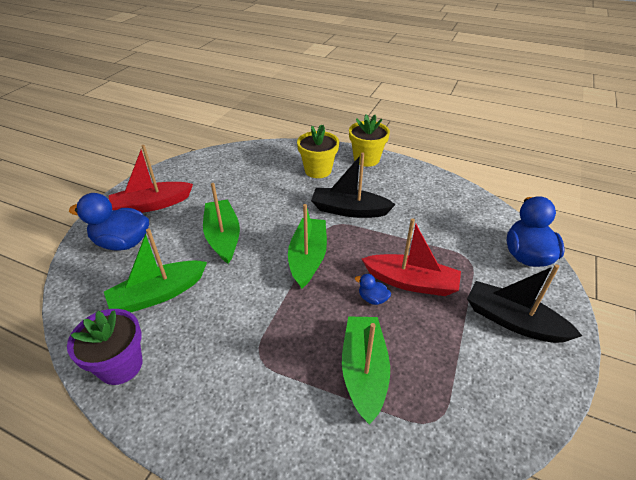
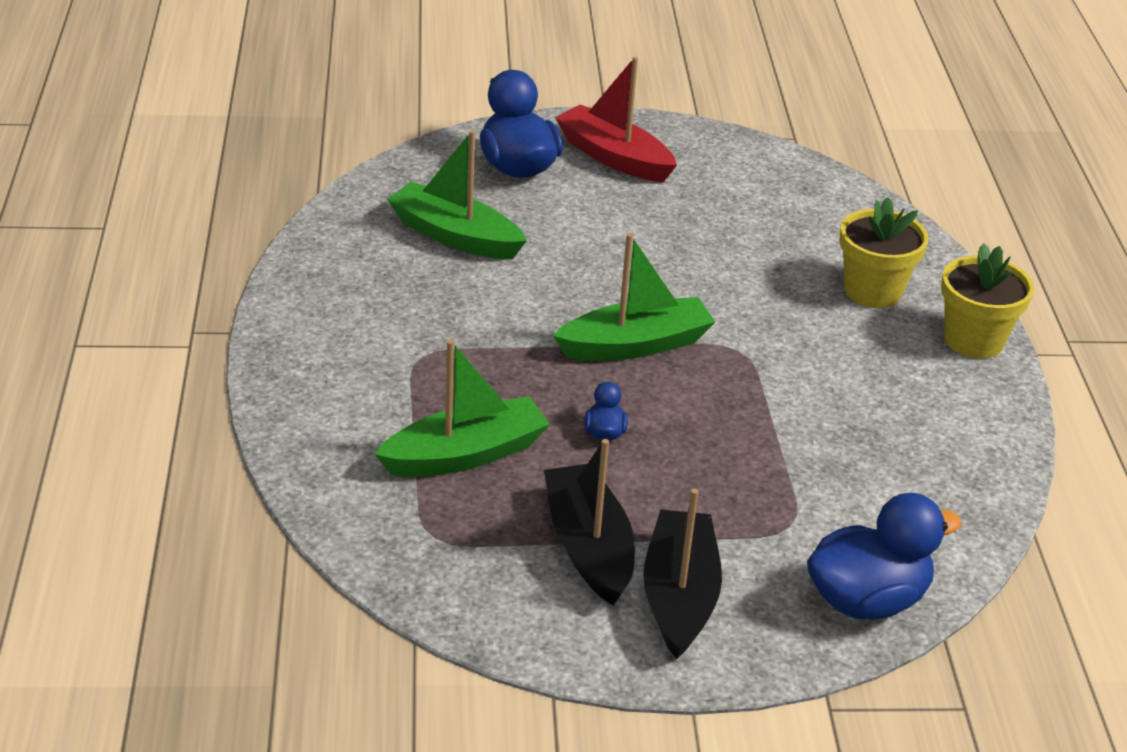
camera: 60 degrees right, 5 degrees down
purple flower pot [67,309,142,385] -> none
green boat [203,183,240,264] -> none
black boat [311,153,396,218] -> black boat moved to [544,439,635,605]
red boat [362,218,461,296] -> none

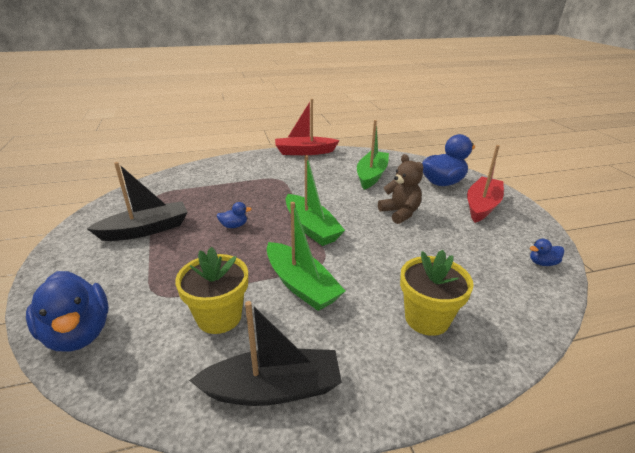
camera: 80 degrees right, 5 degrees down
green boat [374,340,550,477] -> green boat moved to [267,202,345,311]
black boat [643,488,722,659] -> black boat moved to [189,301,342,406]
yellow flower pot [941,243,1034,359] -> yellow flower pot moved to [175,247,248,334]
none -> red boat [275,99,340,155]
none -> brown teddy bear [378,154,423,224]
none -> blue duck [530,239,565,266]

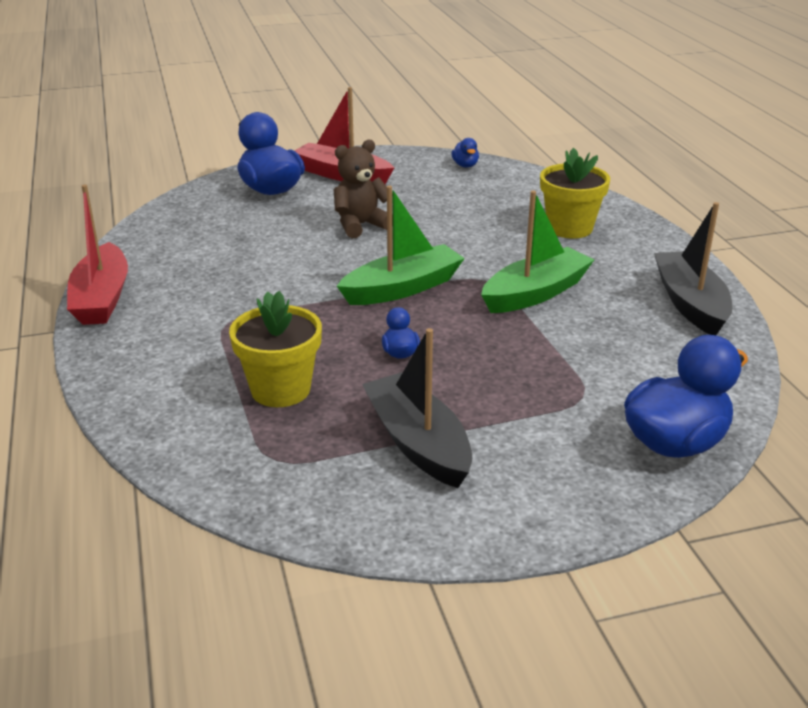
camera: 90 degrees left, 0 degrees up
yellow flower pot [175,247,248,334] -> yellow flower pot moved to [229,291,322,407]
green boat [357,120,389,190] -> none

